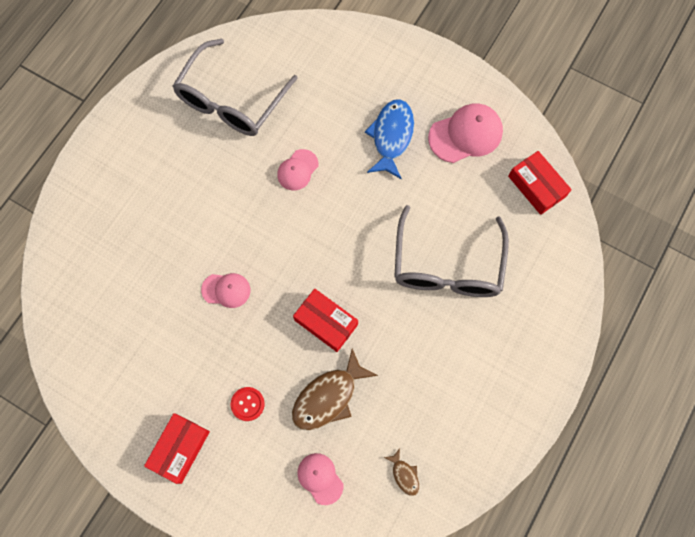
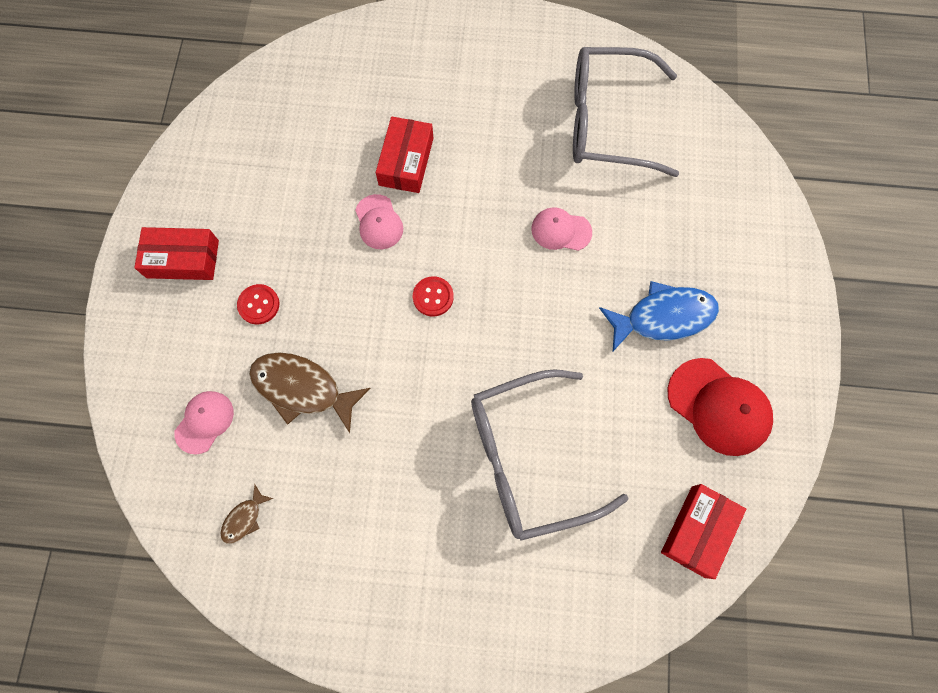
camera: 65 degrees right, 0 degrees up
red box [293,289,358,352] -> red box moved to [376,116,433,193]
pink cap [428,103,503,163] -> red cap [668,358,773,456]
none -> red button [413,276,454,316]

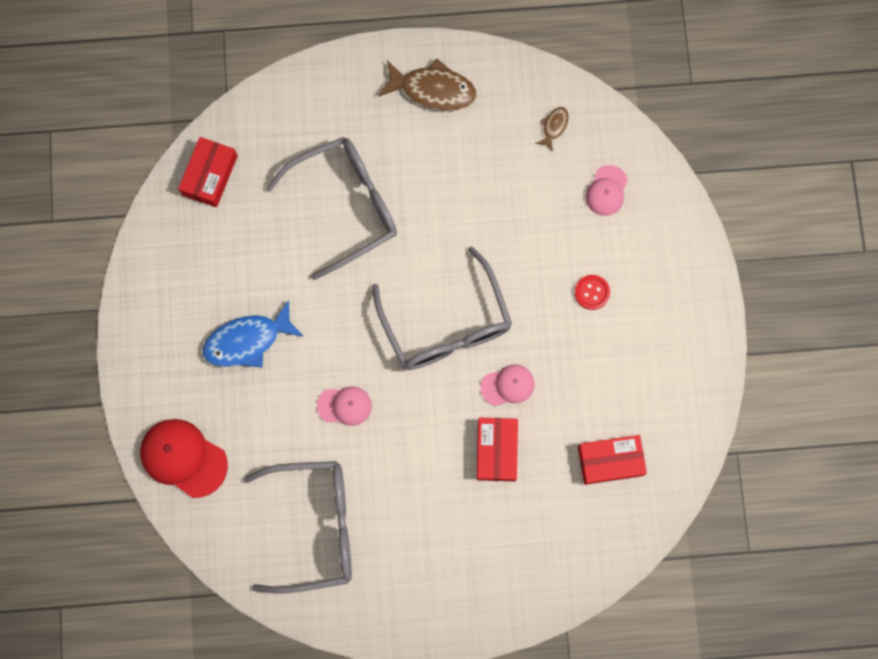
camera: 170 degrees right, 5 degrees up
red box [134,227,219,280] -> red box moved to [578,435,647,485]
brown fish [249,352,371,433] -> brown fish moved to [379,58,477,111]
pink cap [355,194,403,249] -> pink cap turned 105 degrees clockwise [481,364,535,406]
red button [413,276,454,316] -> grey glasses [372,246,512,370]
red cap [668,358,773,456] -> red cap moved to [140,419,228,498]

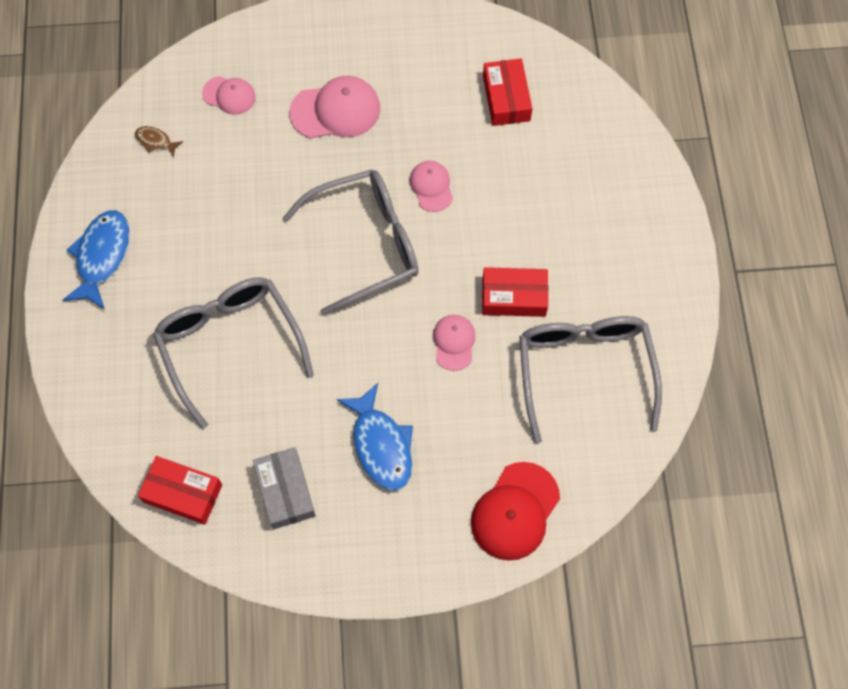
camera: 90 degrees left, 10 degrees down
brown fish [379,58,477,111] -> blue fish [63,210,129,309]
red box [477,418,518,482] -> red box moved to [482,267,548,317]
red button [575,275,610,310] -> pink cap [289,76,380,139]
none -> grey box [253,447,316,529]

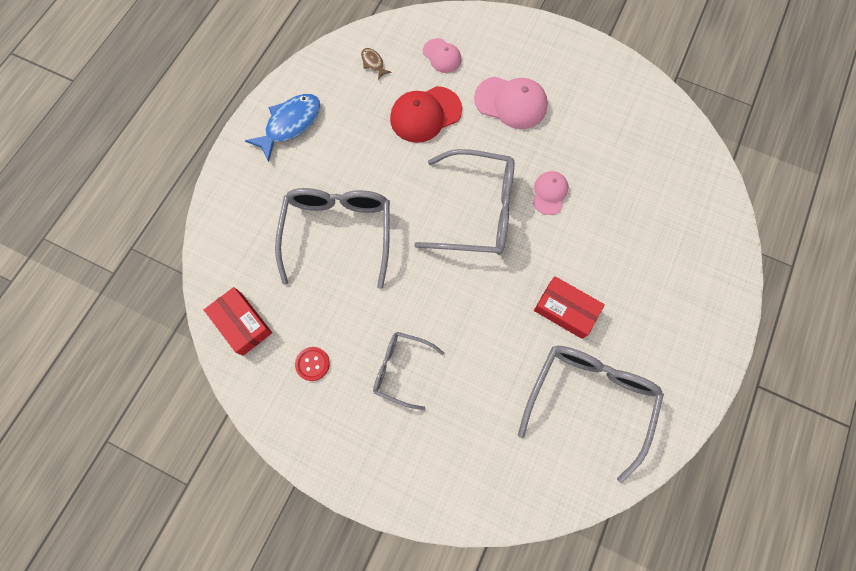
camera: 30 degrees right, 5 degrees up
grey box [253,447,316,529] -> red button [295,347,330,381]
blue fish [336,383,413,491] -> grey glasses [373,332,444,410]
pink cap [433,315,476,371] -> none
red cap [471,462,560,561] -> red cap moved to [390,86,462,143]
red box [483,58,532,126] -> none

